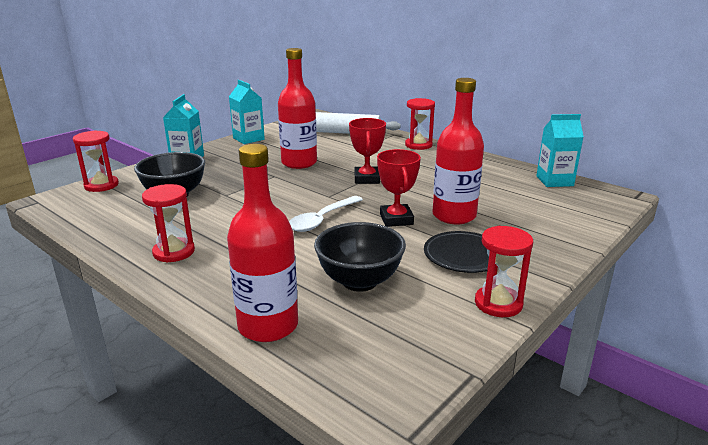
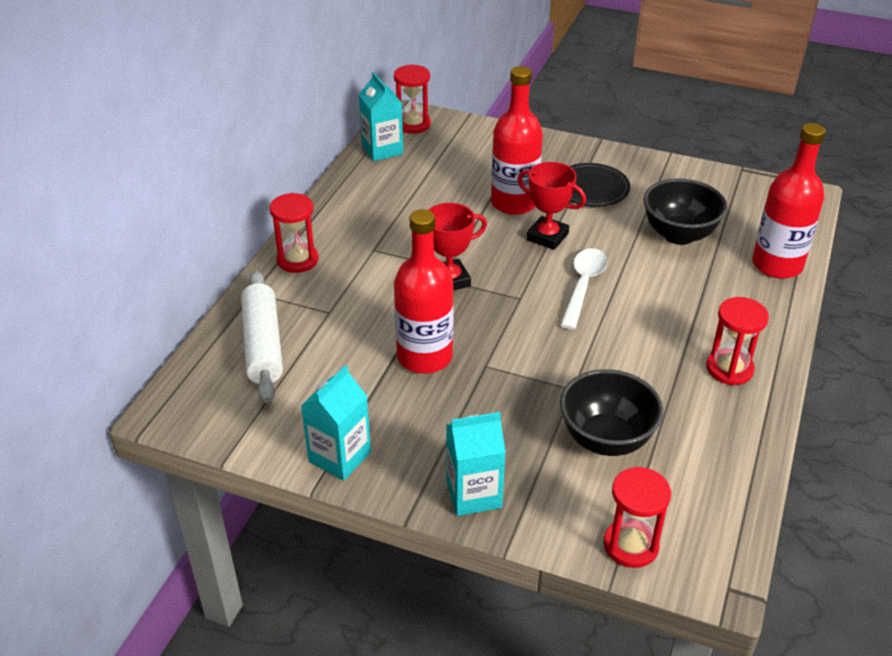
camera: 110 degrees left, 15 degrees up
white spoon [289,196,363,232] -> white spoon turned 90 degrees counterclockwise [560,248,607,330]
red trophy [377,149,421,227] -> red trophy turned 60 degrees clockwise [518,162,586,250]
red hourglass [475,226,533,317] -> red hourglass moved to [394,64,431,134]

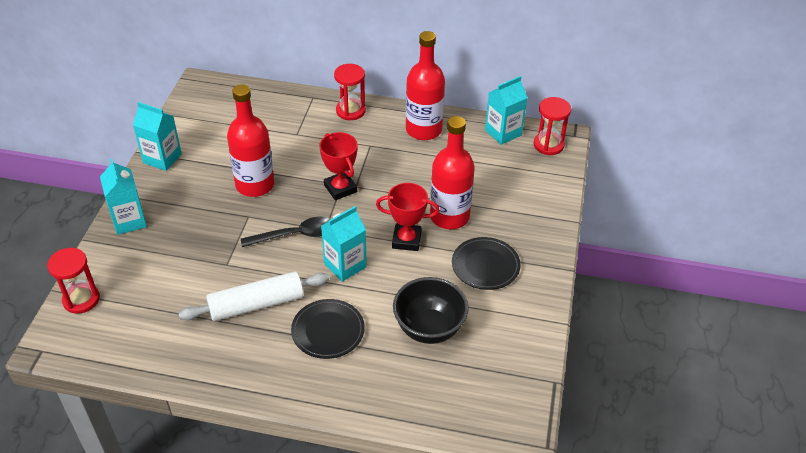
camera: 80 degrees right, 5 degrees up
white rolling pin [241,270,283,403] -> white rolling pin moved to [179,272,329,321]
red trophy [518,162,586,250] -> red trophy turned 75 degrees clockwise [376,183,440,251]
white spoon [560,248,607,330] -> turquoise carton [321,206,367,282]
black bowl [560,369,663,456] -> none
red hourglass [706,297,769,385] -> none
red bottle [752,123,826,279] -> red bottle moved to [406,31,445,140]
none -> black spoon [241,217,331,247]
none -> black plate [291,299,365,359]

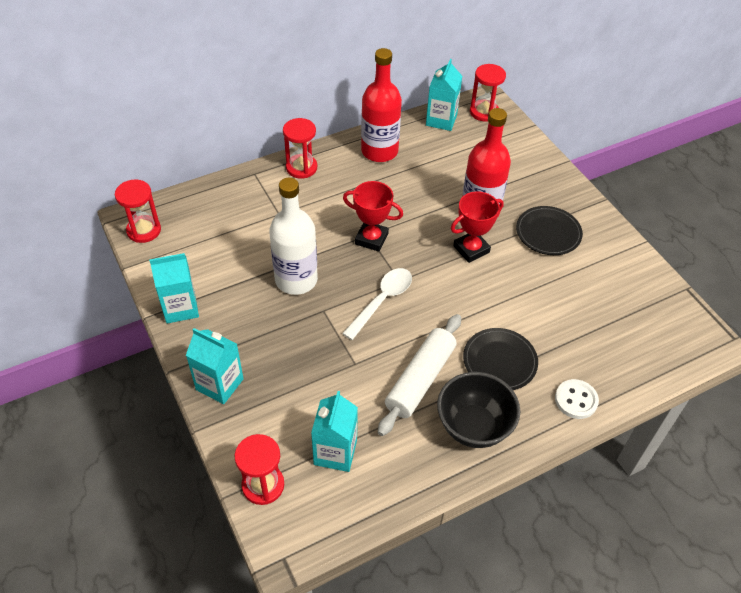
camera: 40 degrees left, 5 degrees up
red bottle [227,85,274,197] -> white bottle [269,178,318,295]
black spoon [241,217,331,247] -> white spoon [342,268,412,340]
turquoise carton [321,206,367,282] -> turquoise carton moved to [311,391,358,472]
black bowl [393,277,469,344] -> black bowl moved to [437,372,520,448]
none -> red hourglass [115,180,161,243]
none -> white button [555,379,599,419]

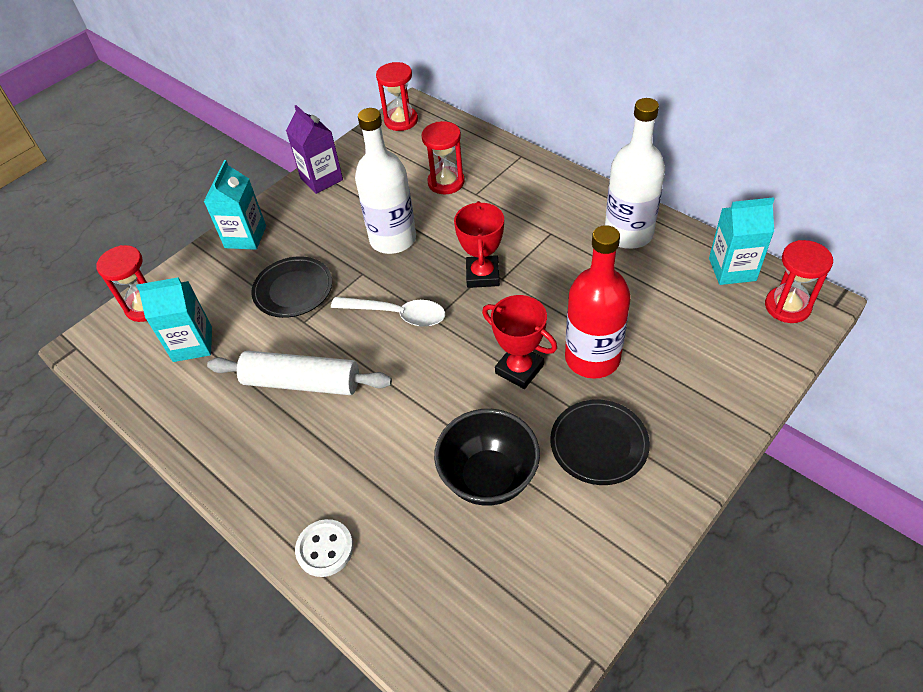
camera: 75 degrees right, 0 degrees up
turquoise carton [149,253,199,323] -> purple carton [286,105,343,194]
red hourglass [283,118,317,179] -> red hourglass moved to [421,121,465,194]
red bottle [361,48,402,162] -> white bottle [605,98,665,249]
black bowl [437,372,520,448] -> black bowl moved to [434,409,540,506]
black plate [463,328,538,390] -> black plate moved to [251,256,332,318]

